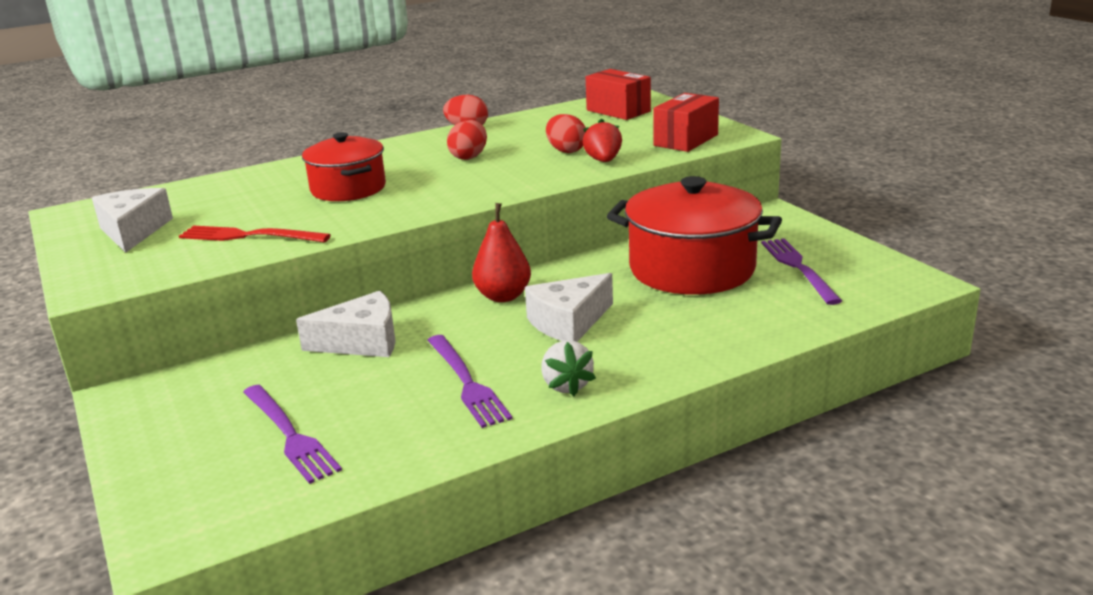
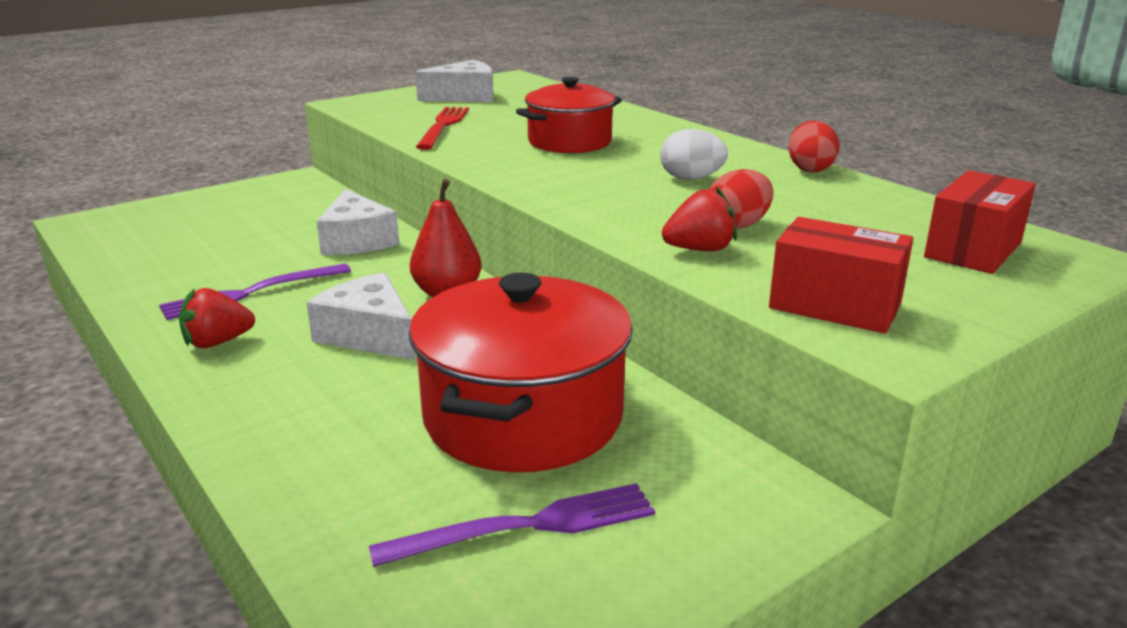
camera: 80 degrees right, 0 degrees up
purple fork [243,385,342,484] -> none
red egg [447,120,487,160] -> white egg [660,129,728,180]
white strawberry [541,340,596,396] -> red strawberry [179,288,255,348]

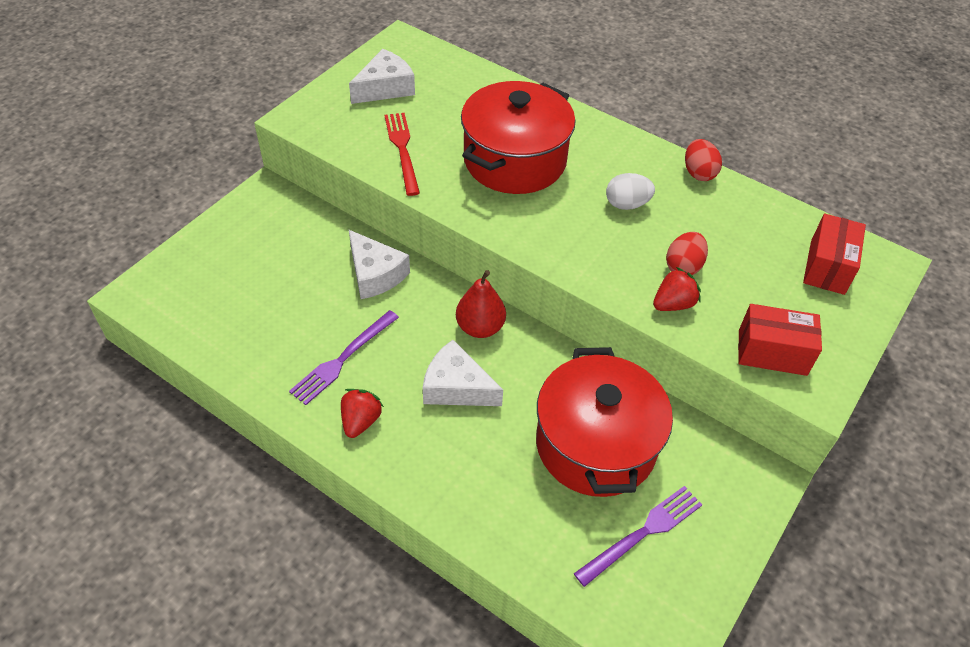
camera: 20 degrees left, 25 degrees up
red strawberry [179,288,255,348] -> red strawberry turned 150 degrees clockwise [341,389,384,438]
red pot [516,77,622,153] -> red pot [461,81,575,194], size x1.58

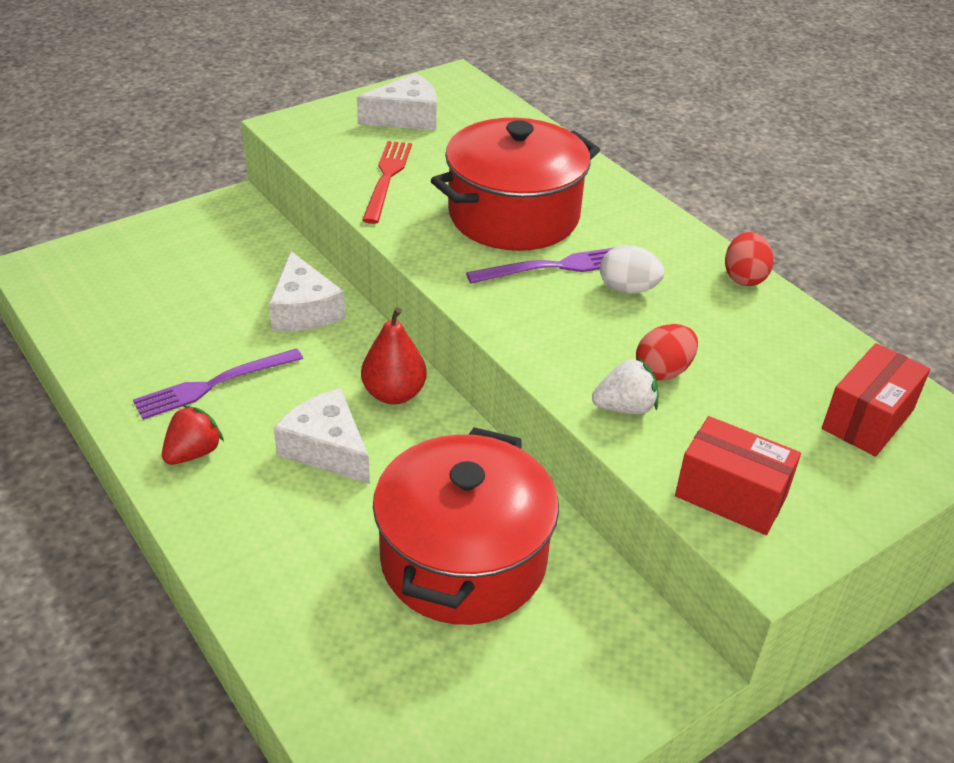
camera: 20 degrees right, 10 degrees down
purple fork [574,486,702,587] -> purple fork moved to [466,247,615,283]
red strawberry [653,267,701,311] -> white strawberry [592,356,658,414]

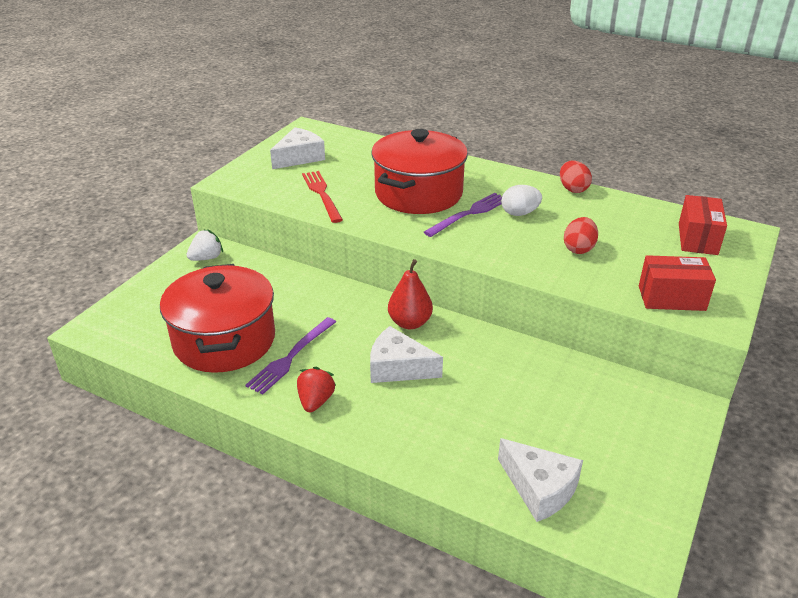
camera: 25 degrees left, 5 degrees down
white cheese [269,251,345,331] -> white cheese moved to [498,438,583,522]
red pot [373,427,559,625] -> red pot moved to [160,264,275,373]
white strawberry [592,356,658,414] -> white strawberry moved to [187,229,223,261]

